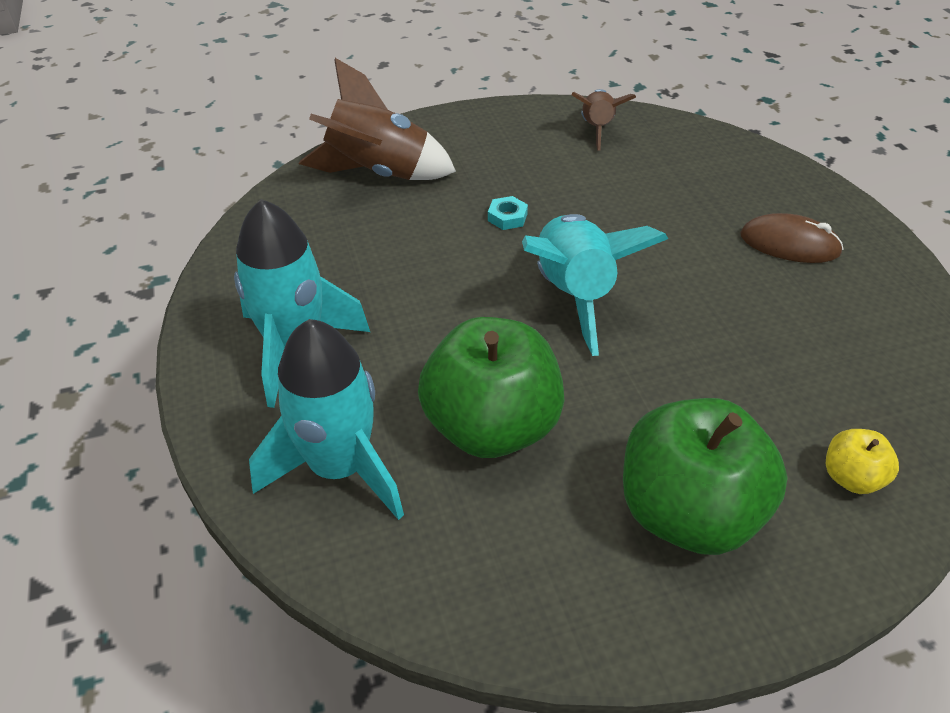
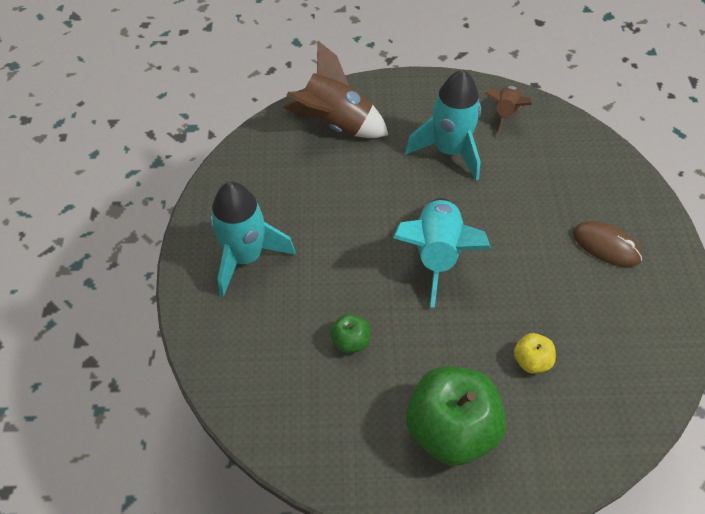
camera: 15 degrees right, 10 degrees up
turquoise rocket [249,319,404,520] -> turquoise rocket moved to [405,70,481,181]
green apple [418,317,565,458] -> green apple [330,314,370,353], size x0.45
turquoise nut [488,196,528,230] -> none
yellow apple [826,429,899,494] -> yellow apple moved to [514,333,556,374]

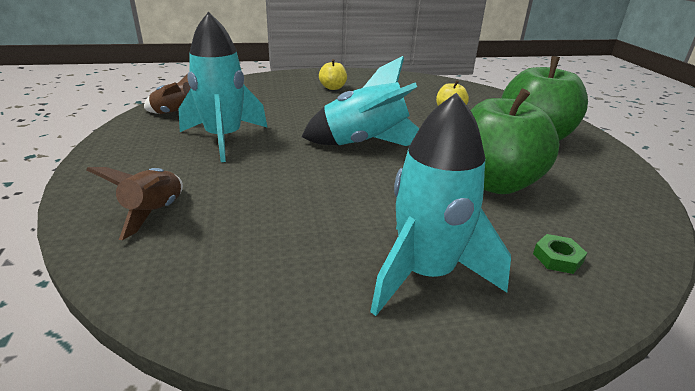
camera: 100 degrees left, 25 degrees down
brown rocket [283,41,388,138] -> brown rocket [86,167,183,240], size x0.60
green apple [330,314,370,353] -> green apple [470,88,559,194], size x2.21
brown mouse [573,221,642,267] -> yellow apple [319,59,347,90]
none -> green nut [533,234,587,274]

